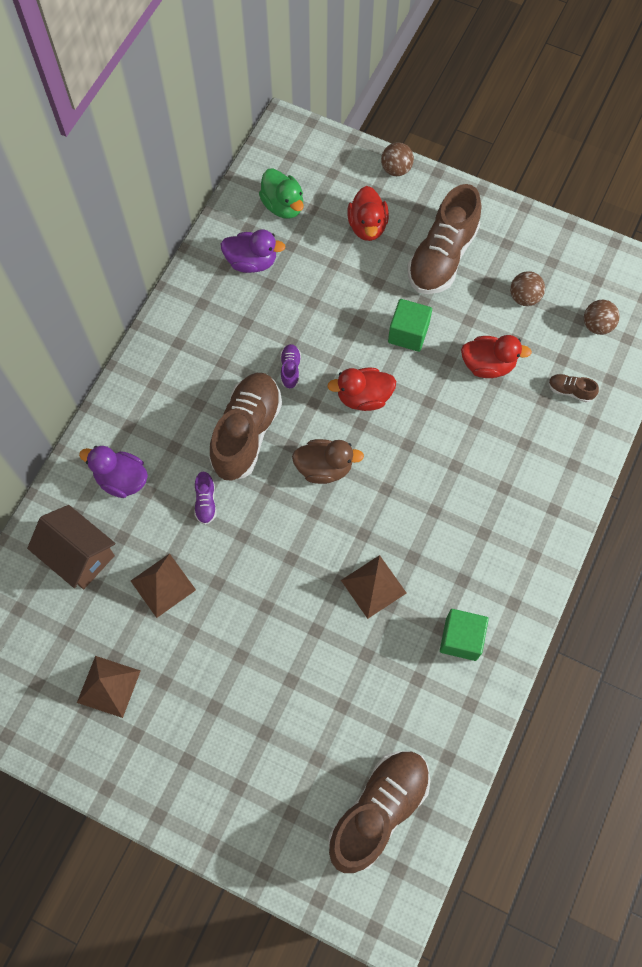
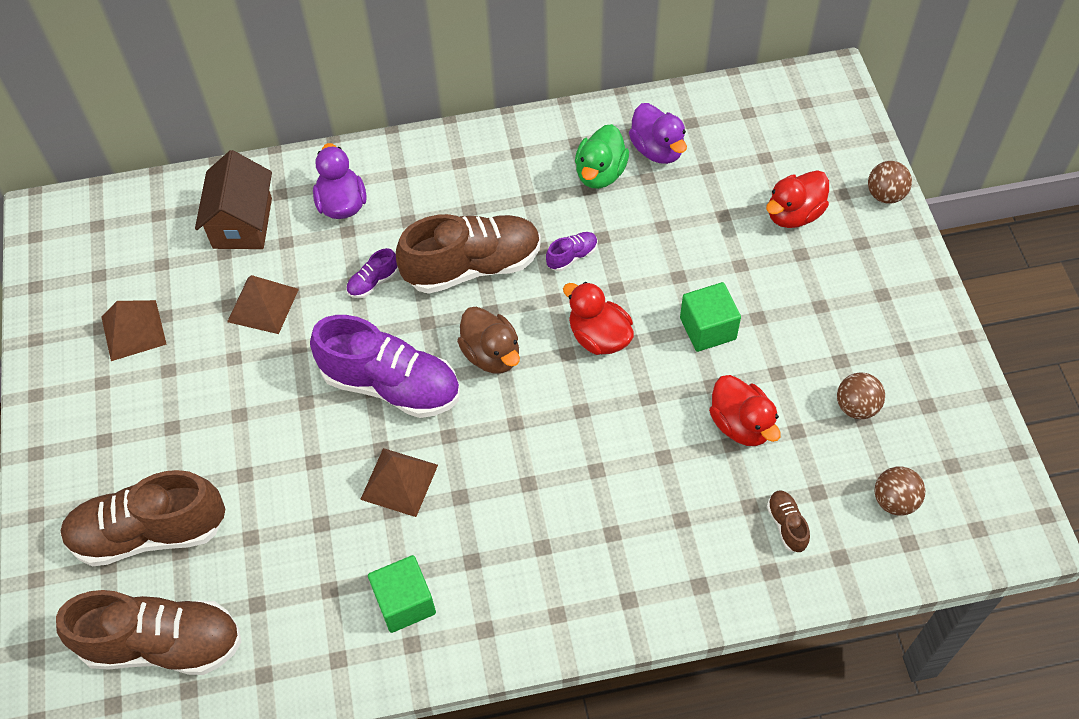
camera: 55 degrees right, 10 degrees down
green duck [259,168,304,219] -> green duck moved to [575,124,629,189]
brown shoe [407,184,481,294] -> brown shoe moved to [60,470,225,567]
none -> purple shoe [310,315,460,418]

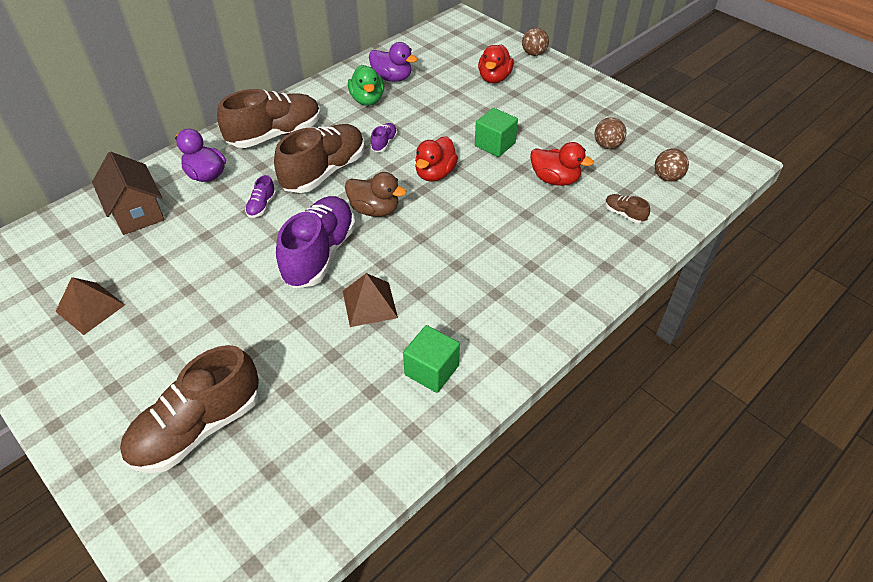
camera: 35 degrees left, 10 degrees down
brown shoe [56,590,241,675] -> brown shoe moved to [217,89,320,148]
brown pyramid [227,275,299,334] -> none
purple shoe [310,315,460,418] -> purple shoe turned 60 degrees counterclockwise [276,196,356,288]
red duck [563,282,634,355] -> red duck turned 75 degrees counterclockwise [415,136,458,182]

